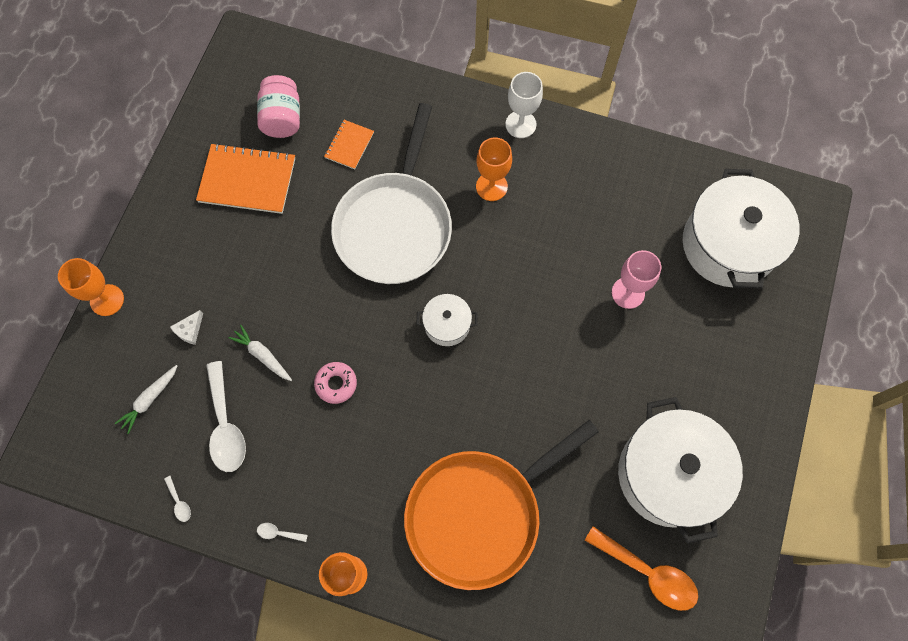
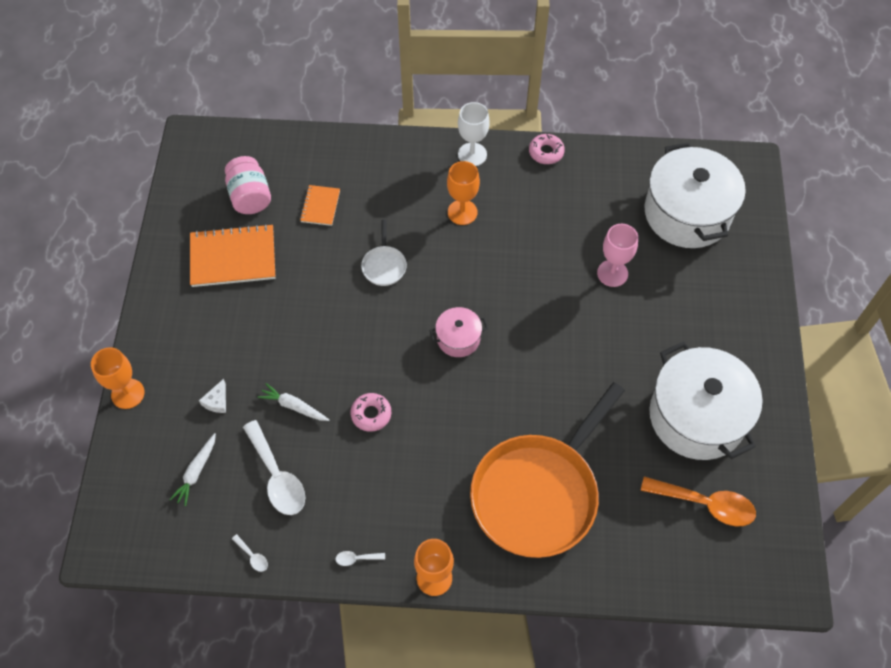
camera: 15 degrees left, 10 degrees down
white pan [331,103,452,284] -> white pan [361,220,407,286], size x0.40
white pot [417,294,478,346] -> pink pot [429,307,488,357]
none -> pink donut [529,134,565,164]

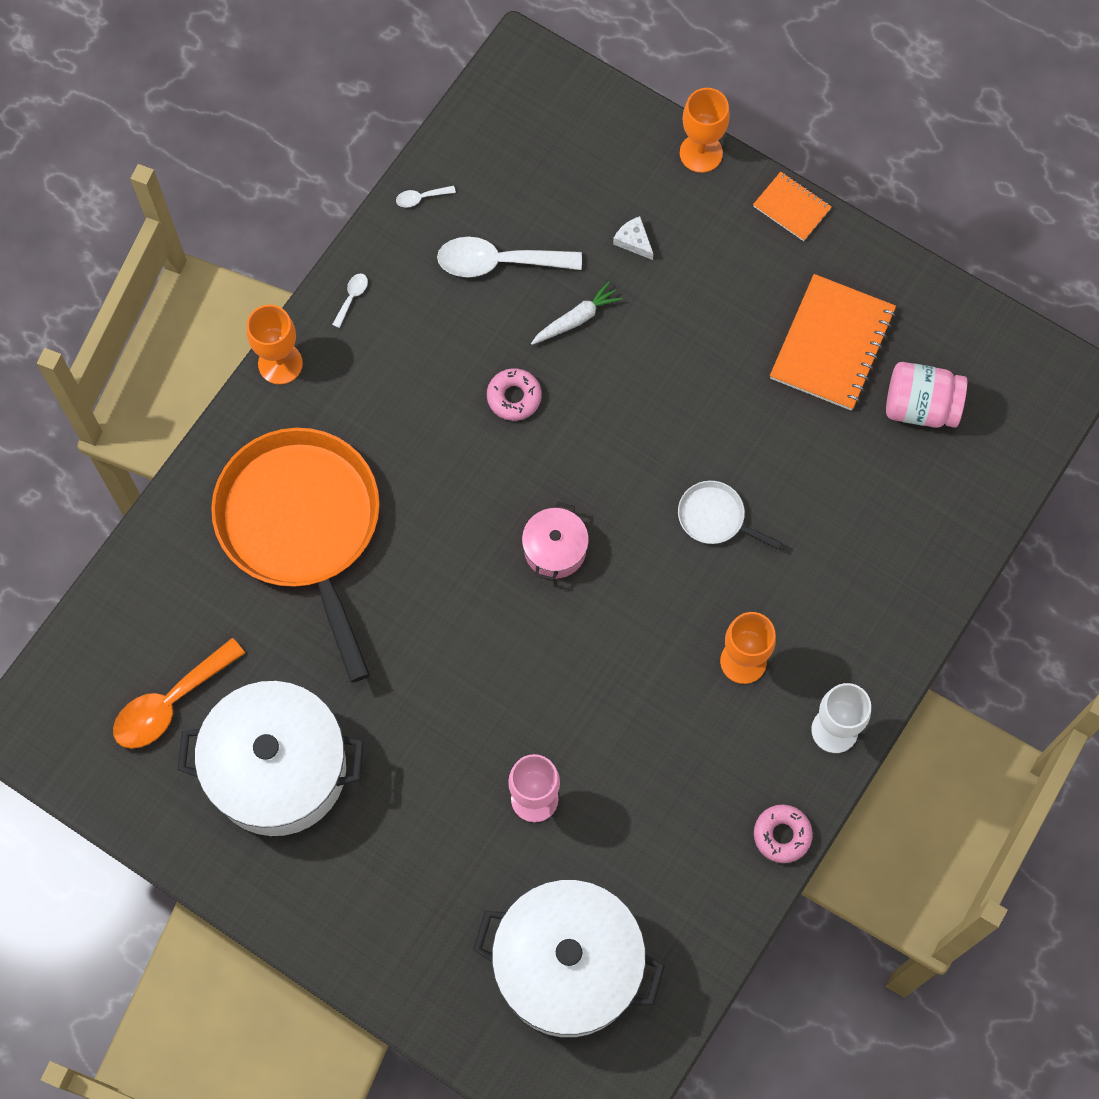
camera: 120 degrees right, 10 degrees up
white carrot [169,433,216,506] -> none
orange notebook [300,185,340,226] -> orange notebook moved to [753,172,832,241]

